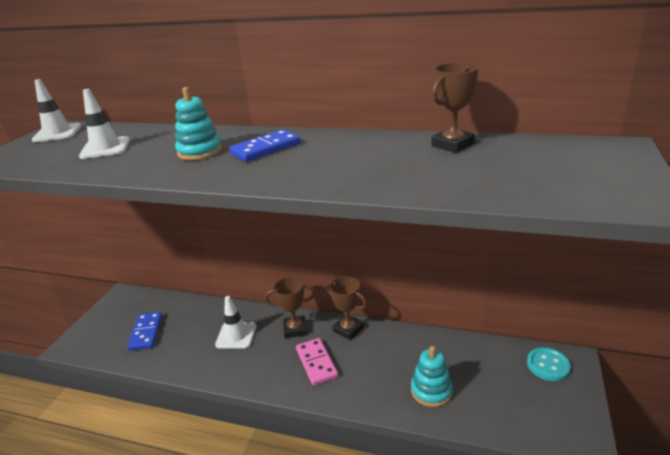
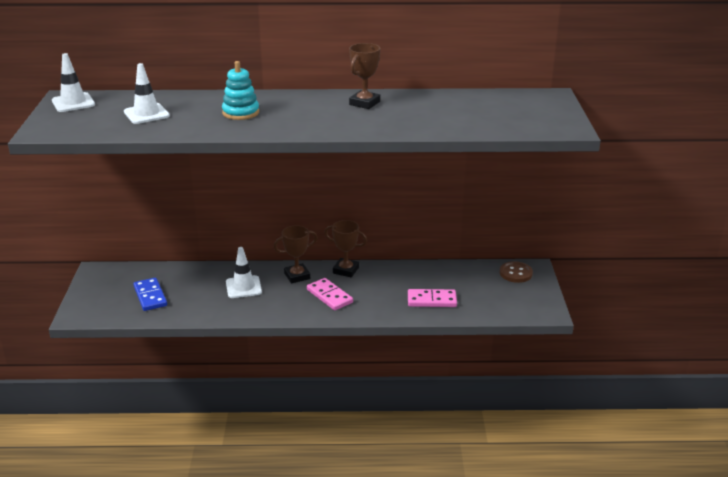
camera: 20 degrees left, 0 degrees up
blue domino [229,129,301,162] -> none
turquoise stacking toy [411,346,453,407] -> pink domino [408,289,457,307]
brown trophy [431,63,479,153] -> brown trophy moved to [349,43,380,109]
turquoise button [527,347,571,381] -> brown button [500,261,533,283]

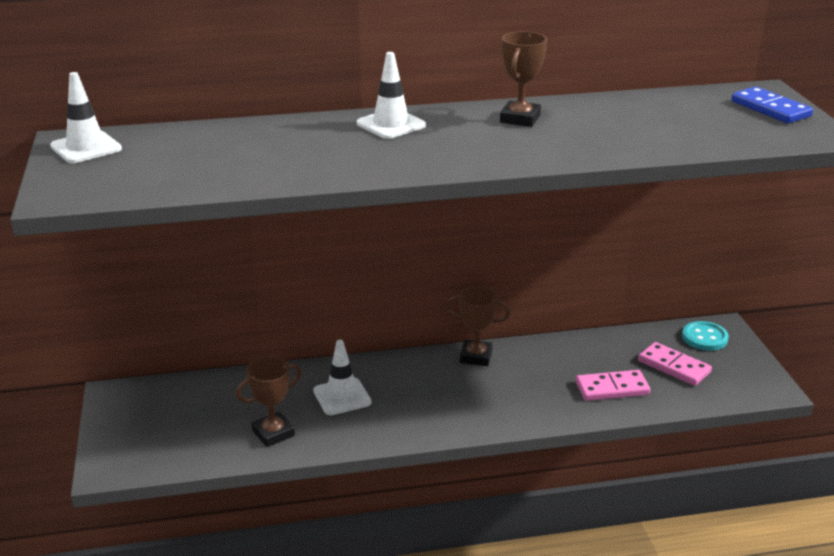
camera: 10 degrees left, 0 degrees up
white traffic cone [124,63,170,124] -> white traffic cone moved to [357,52,426,139]
blue domino [133,278,167,311] -> blue domino moved to [731,87,813,123]
turquoise stacking toy [222,61,259,120] -> none
brown trophy [274,225,318,283] -> brown trophy moved to [236,357,302,447]
pink domino [307,278,353,310] -> pink domino moved to [638,342,712,386]
brown button [500,261,533,283] -> turquoise button [682,321,729,351]

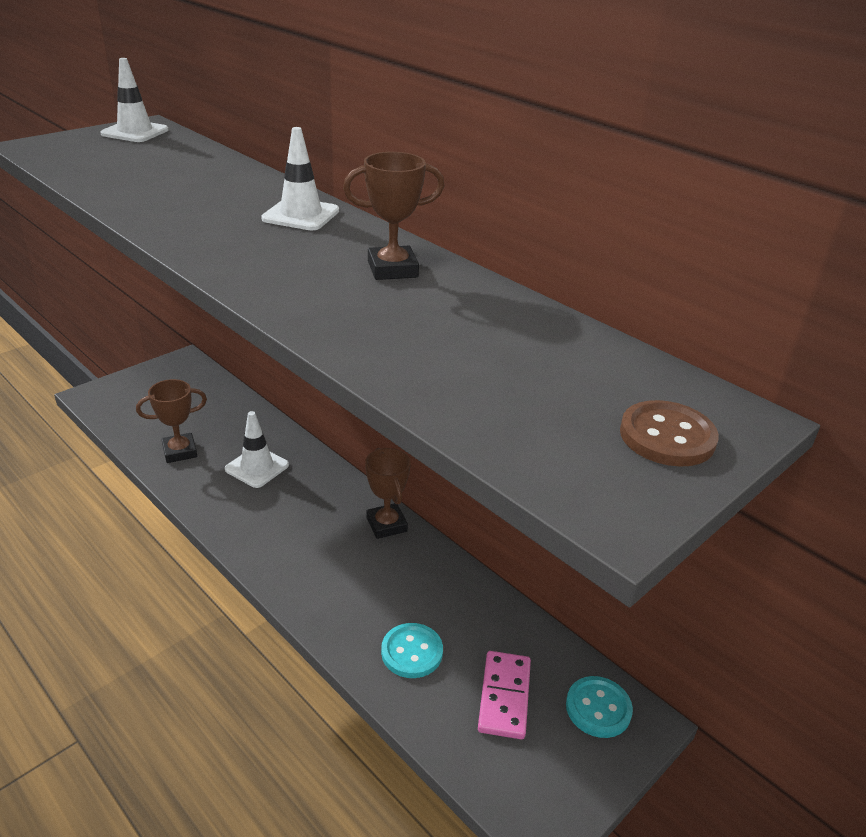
camera: 55 degrees right, 5 degrees up
brown trophy [236,357,302,447] -> brown trophy turned 45 degrees counterclockwise [136,379,207,463]
pink domino [576,370,650,401] -> turquoise button [381,623,443,678]
blue domino [731,87,813,123] -> brown button [620,400,719,467]

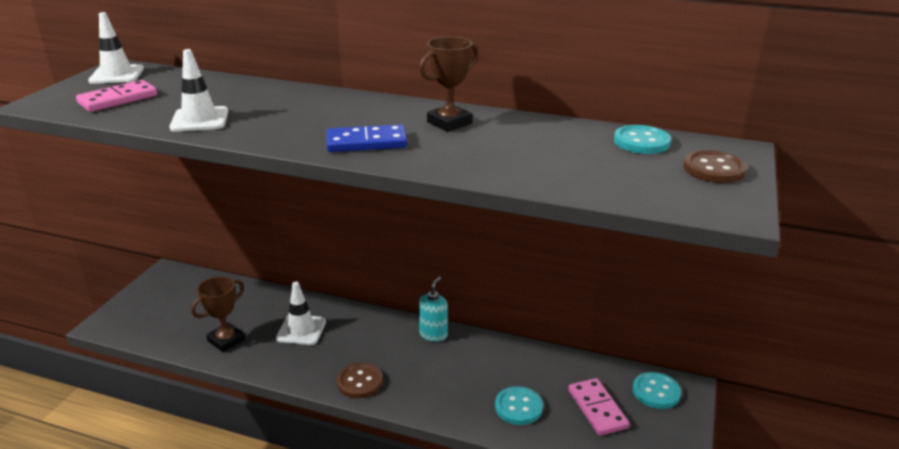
camera: 25 degrees left, 5 degrees down
white traffic cone [261,127,339,230] -> white traffic cone moved to [169,49,228,132]
brown trophy [365,448,411,539] -> turquoise soap dispenser [419,277,448,342]
none -> pink domino [76,80,157,112]
none -> blue domino [327,124,407,152]
none -> brown button [337,363,383,398]
none -> turquoise button [614,125,671,154]

